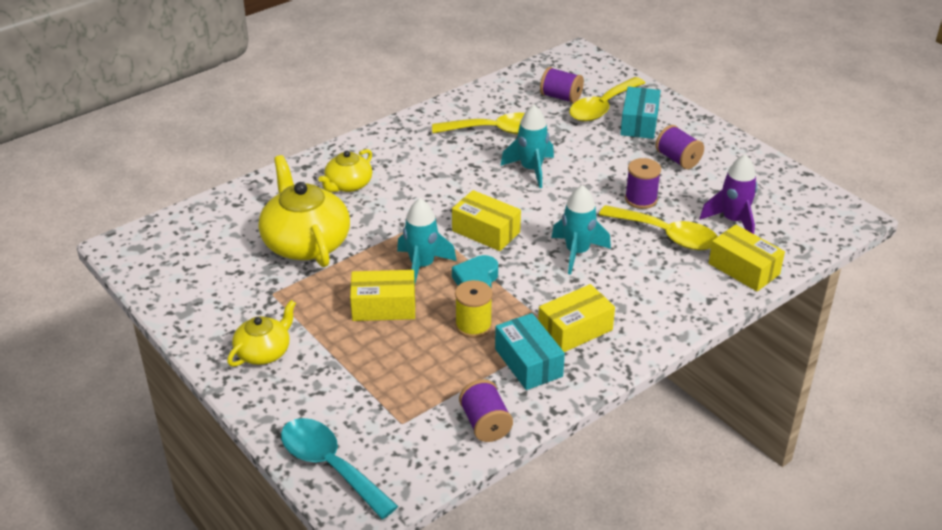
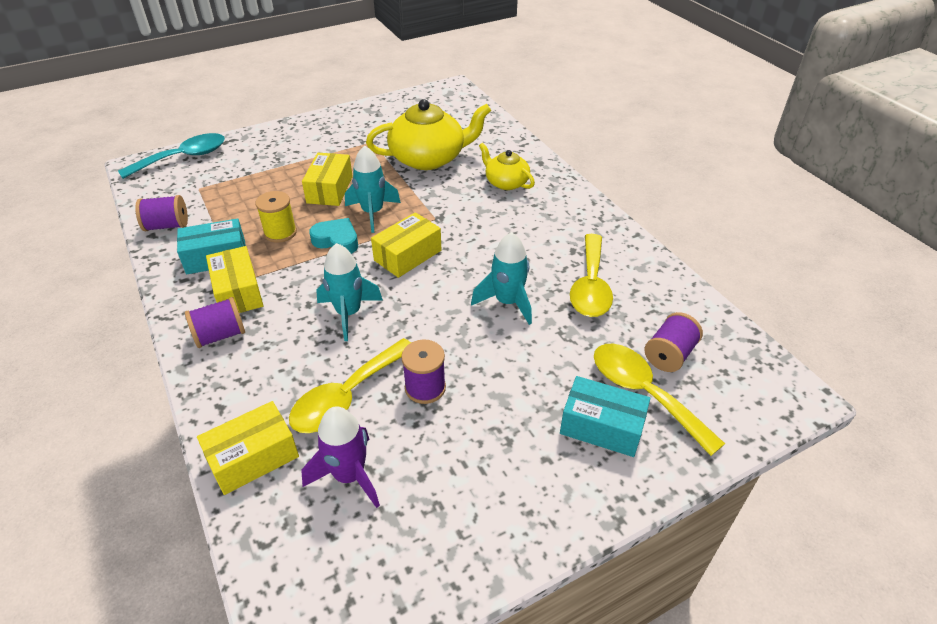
camera: 100 degrees right, 5 degrees up
yellow teapot [227,300,296,367] -> none
purple spool [655,125,704,169] -> purple spool moved to [185,297,245,348]

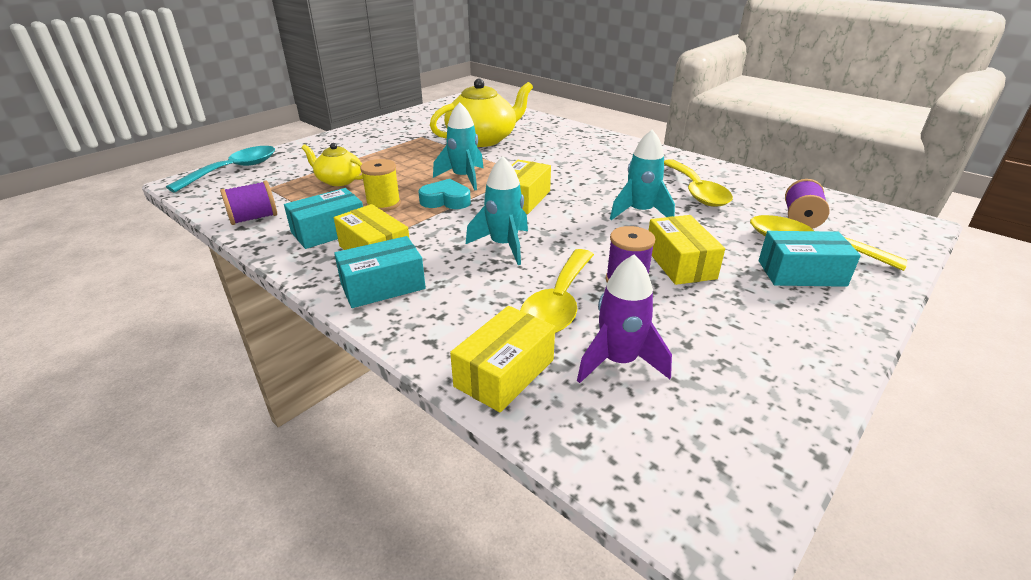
camera: 20 degrees left, 10 degrees down
purple spool [185,297,245,348] -> turquoise box [334,236,426,308]
yellow box [302,153,353,206] -> yellow box moved to [648,215,725,285]
yellow teapot [479,143,535,190] -> yellow teapot moved to [302,143,363,186]

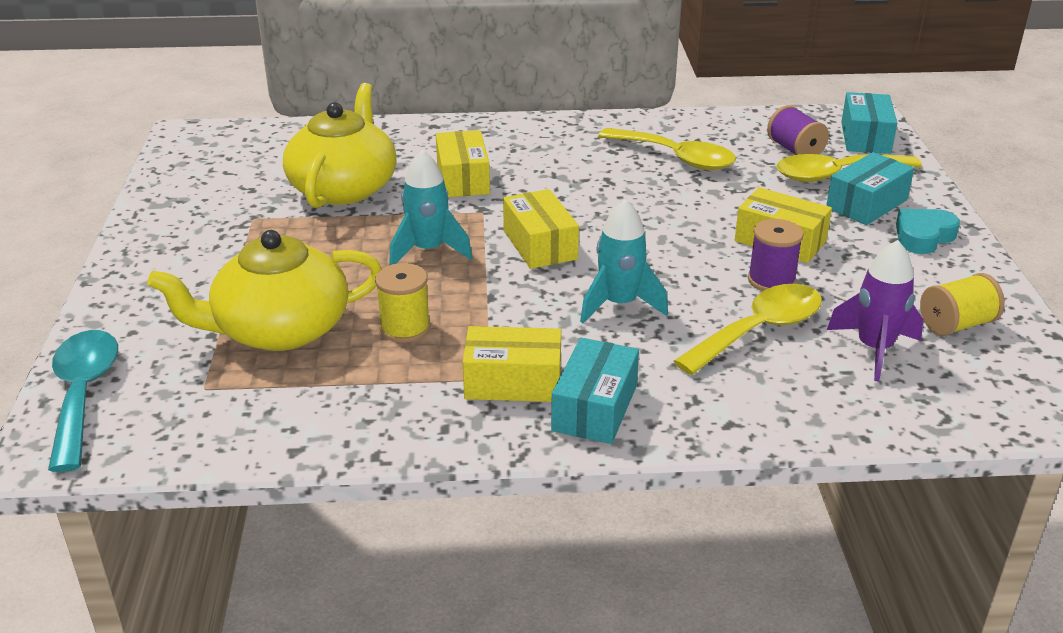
camera: 45 degrees left, 0 degrees up
purple spool [220,181,277,225] -> none
turquoise box [284,188,363,249] -> turquoise box moved to [841,92,897,154]
yellow teapot [302,143,363,186] -> yellow teapot [147,230,382,351], size x1.78
turquoise heart [419,179,471,209] -> turquoise heart moved to [896,209,960,254]
yellow box [450,306,555,413] -> yellow box moved to [436,130,490,197]
yellow spoon [520,249,594,333] -> yellow spoon turned 105 degrees counterclockwise [673,284,822,375]
turquoise rocket [610,130,675,220] -> none
none -> yellow spool [920,273,1005,336]

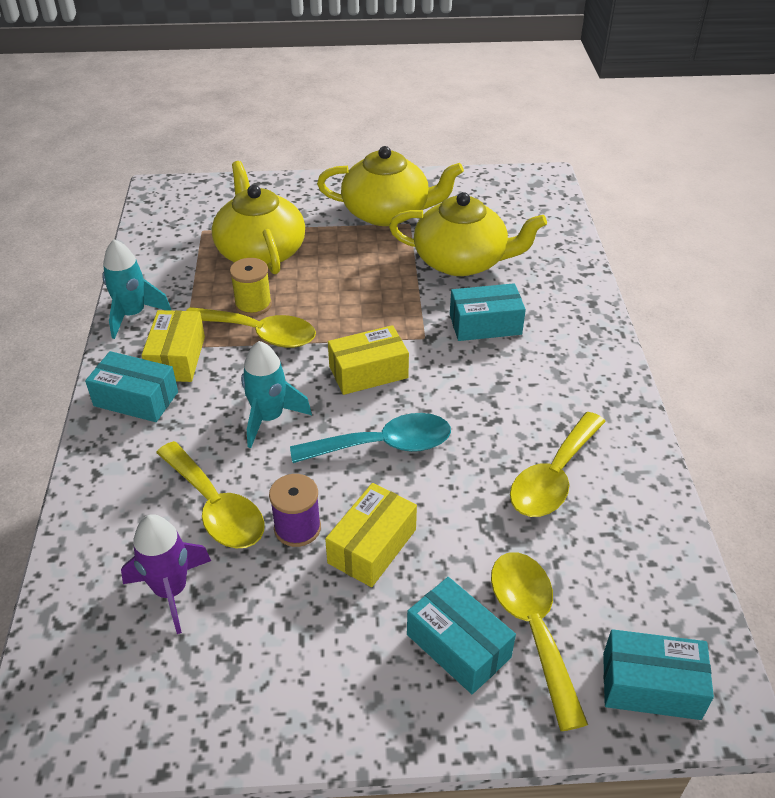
camera: 90 degrees right, 10 degrees up
turquoise spoon [48,330,118,472] -> turquoise spoon moved to [290,413,451,463]
turquoise rocket [389,150,472,265] -> turquoise rocket moved to [102,239,172,339]
yellow box [436,130,490,197] -> turquoise box [450,283,526,341]
purple spool [767,105,829,155] -> none
turquoise heart [896,209,960,254] -> none
yellow spool [920,273,1005,336] -> none
none -> yellow spoon [186,307,316,348]
none -> yellow teapot [317,146,464,226]

